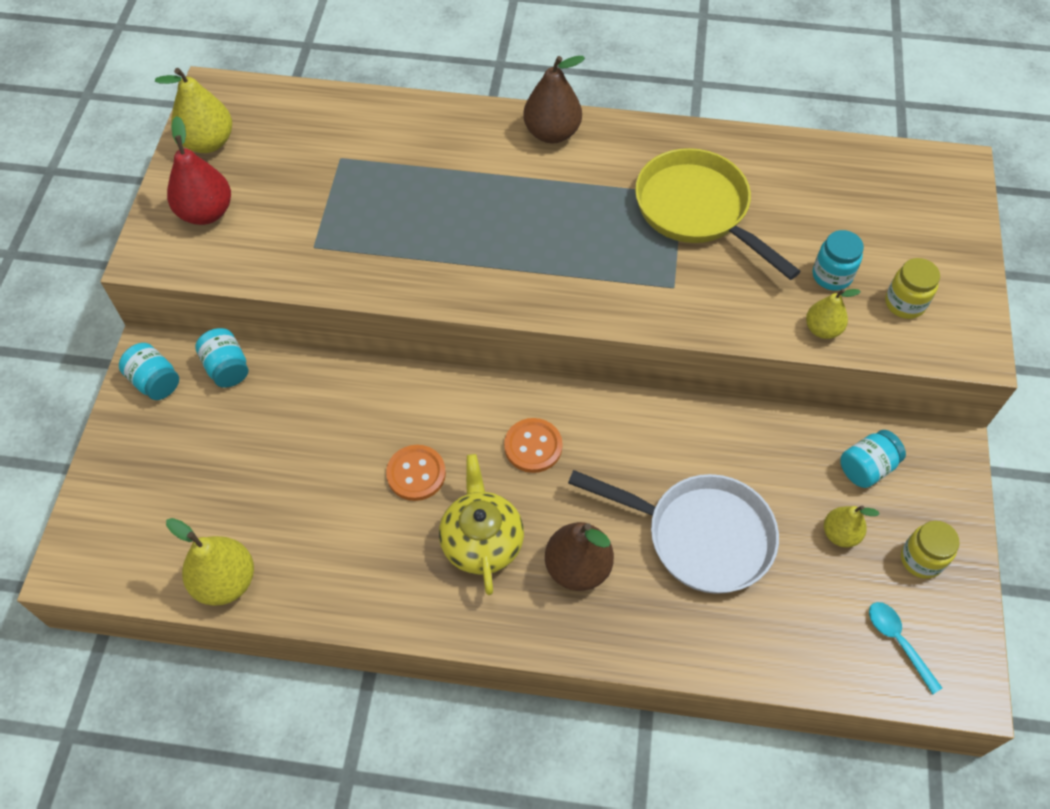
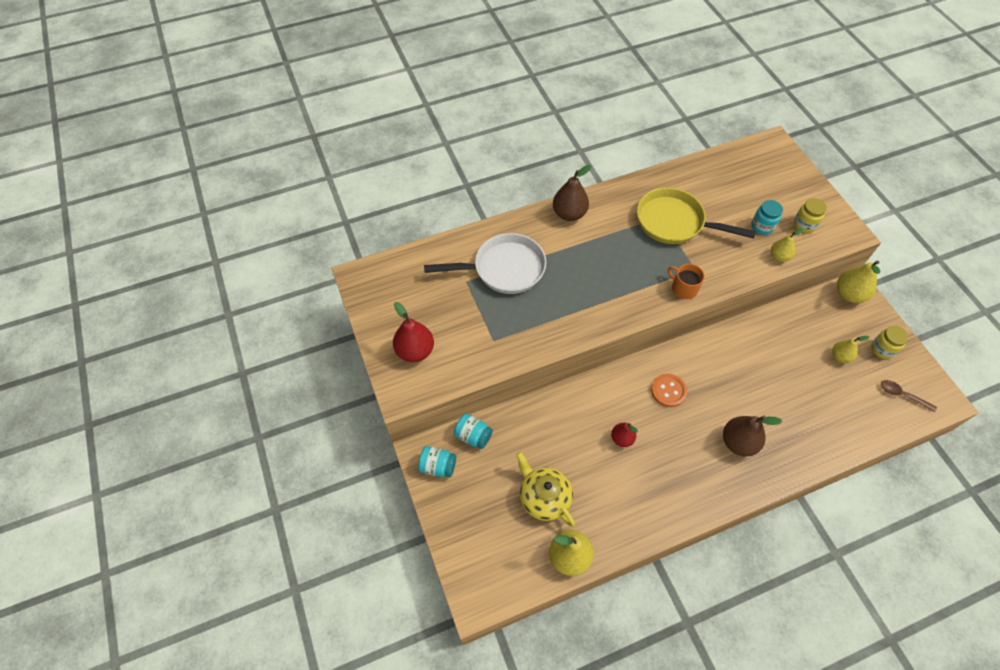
camera: 30 degrees left, 0 degrees up
yellow pear [155,68,232,153] -> yellow pear moved to [837,261,880,303]
orange button [386,445,446,501] -> red pear [611,423,638,447]
yellow teapot [439,454,524,595] -> yellow teapot moved to [516,452,575,527]
white pan [568,470,779,594] -> white pan moved to [424,233,546,294]
turquoise jar [840,430,906,488] -> none
turquoise spoon [869,602,942,694] -> brown spoon [881,380,937,412]
none -> orange mug [668,264,705,299]

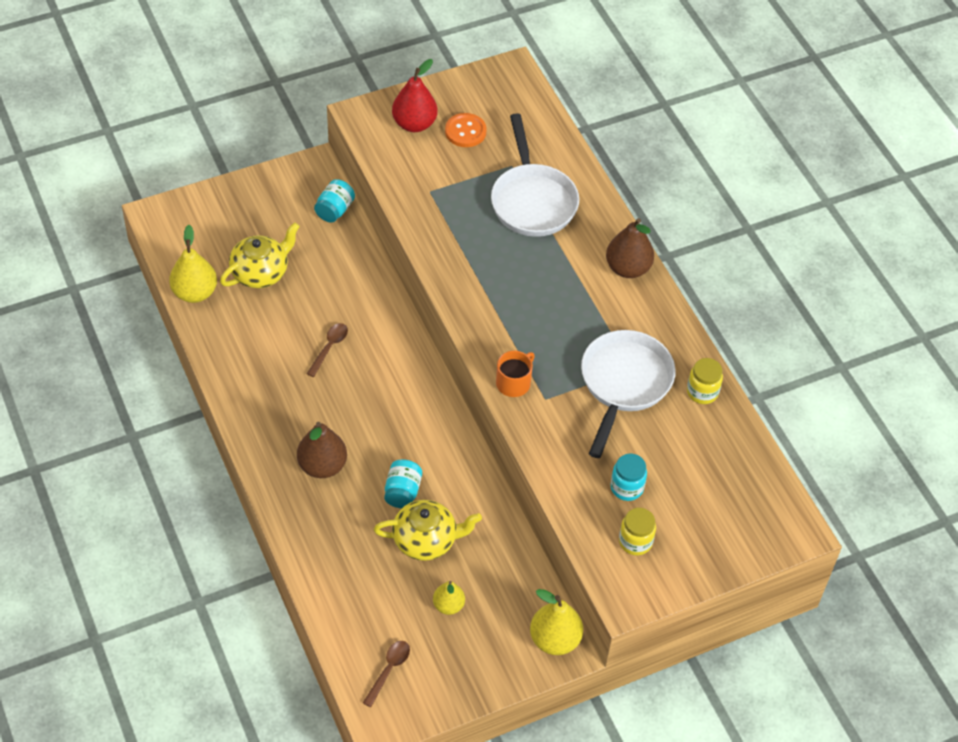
camera: 85 degrees right, 5 degrees down
turquoise jar [418,446,456,477] -> turquoise jar moved to [384,459,422,508]
red pear [611,423,638,447] -> brown spoon [307,323,348,377]
yellow pan [637,188,756,244] -> white pan [581,330,675,458]
orange button [651,374,687,407] -> orange button moved to [445,113,487,147]
yellow pear [771,228,803,262] -> none
yellow jar [871,326,908,359] -> yellow jar moved to [687,358,723,404]
none -> yellow teapot [374,500,482,561]

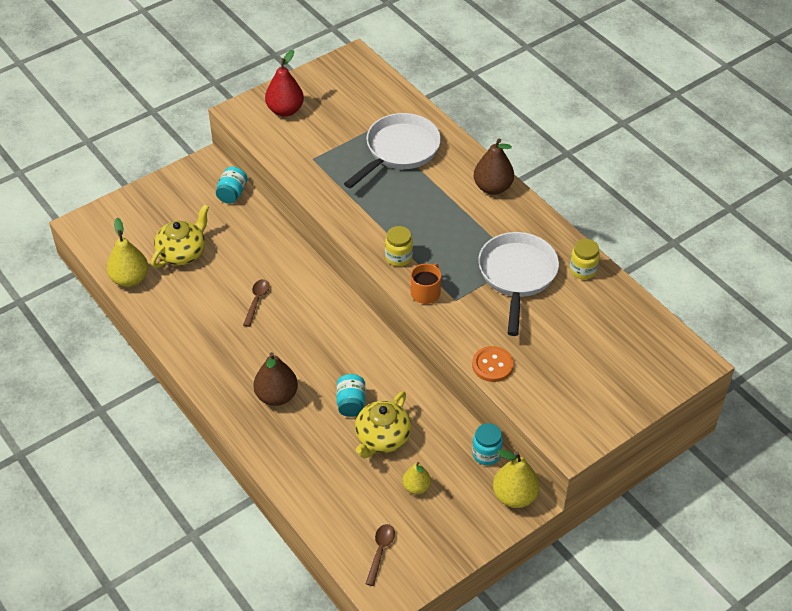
camera: 10 degrees left, 5 degrees down
yellow teapot [374,500,482,561] -> yellow teapot turned 135 degrees clockwise [355,391,411,458]
orange button [445,113,487,147] -> orange button moved to [472,346,514,382]
white pan [491,113,579,237] -> white pan turned 120 degrees counterclockwise [344,113,441,189]
turquoise jar [611,454,647,501] -> turquoise jar moved to [472,423,503,465]
yellow jar [619,508,656,555] -> yellow jar moved to [385,226,413,267]

